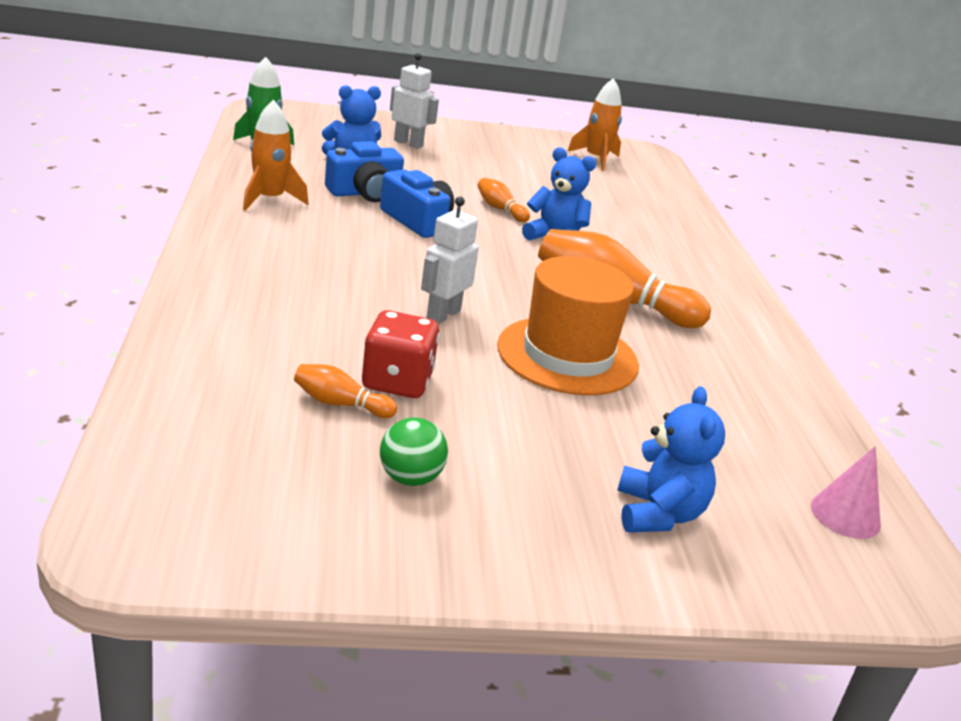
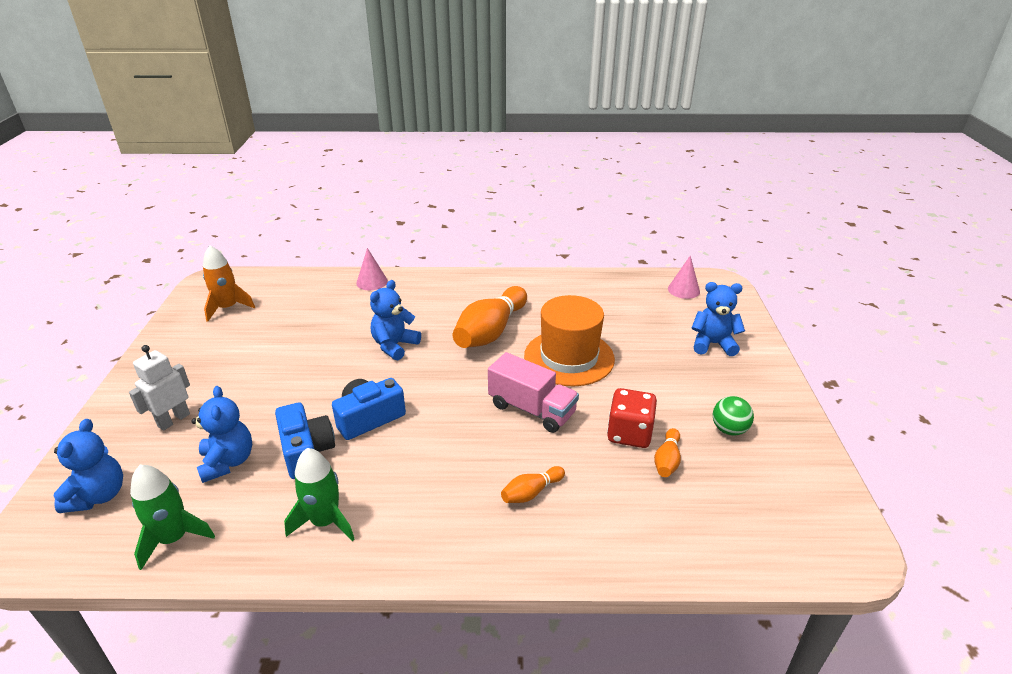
camera: 80 degrees left, 5 degrees up
orange rocket [243,100,308,211] -> green rocket [284,448,354,541]
white robot [421,196,479,324] -> pink truck [488,352,579,433]
orange bowling pin [477,178,530,222] -> orange bowling pin moved to [501,466,565,503]
none -> blue teddy bear [54,419,123,513]
none -> pink cone [356,248,388,290]

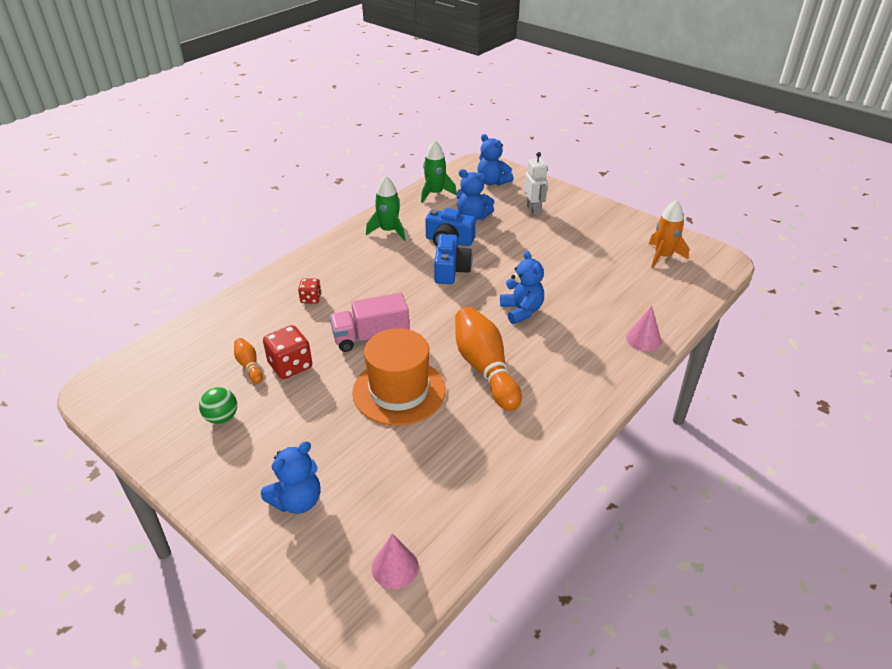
camera: 130 degrees right, 5 degrees up
orange bowling pin [501,466,565,503] -> red dice [298,278,321,303]

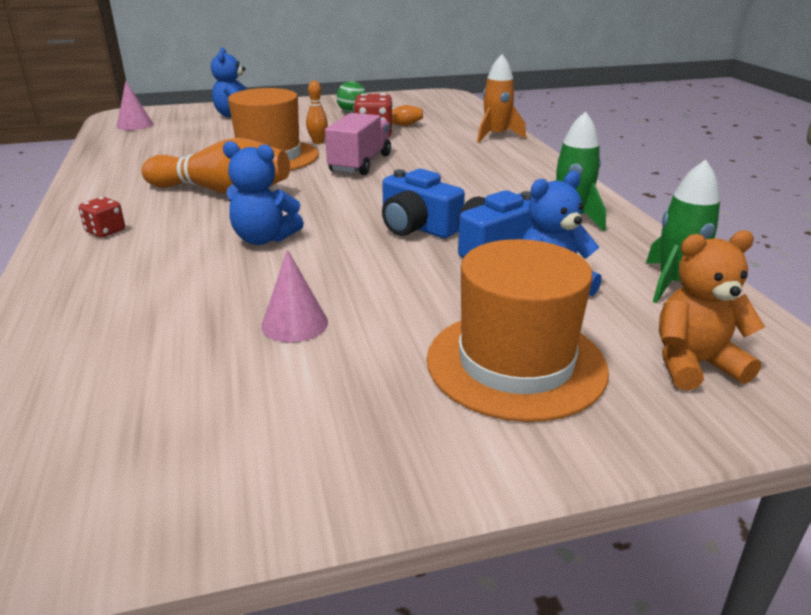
camera: 125 degrees right, 10 degrees down
red dice [298,278,321,303] -> red dice moved to [78,197,125,238]
blue teddy bear [477,134,513,186] -> orange teddy bear [659,230,765,390]
white robot [524,152,548,216] -> orange hat [427,239,609,422]
pink cone [626,306,661,351] -> pink cone moved to [261,250,328,342]
orange rocket [649,200,689,268] -> orange rocket moved to [477,54,526,143]
none -> orange bowling pin [306,81,328,144]

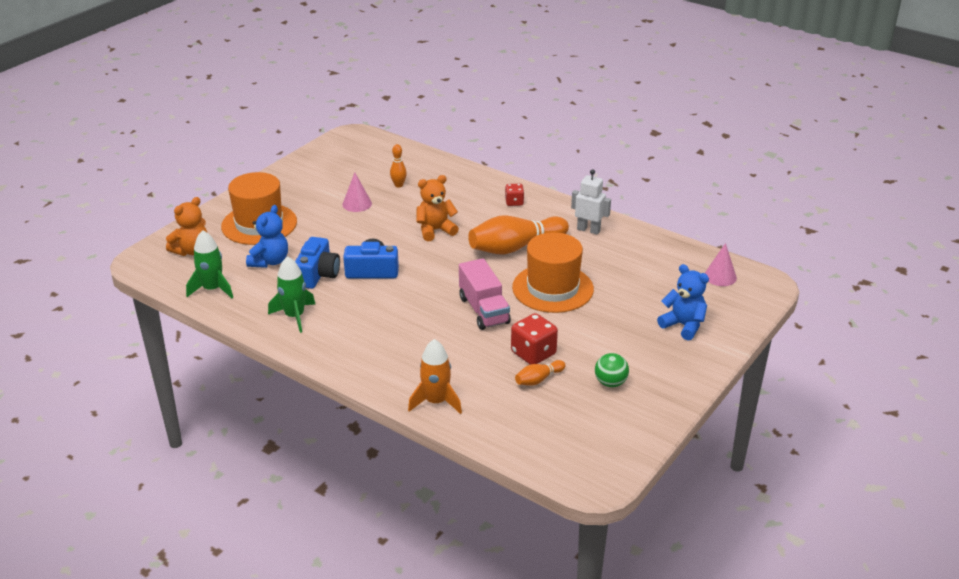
camera: 140 degrees right, 5 degrees up
blue teddy bear [223,141,304,245] -> orange teddy bear [416,175,459,241]
orange bowling pin [306,81,328,144] -> orange bowling pin moved to [390,144,407,188]
none -> white robot [571,169,611,235]

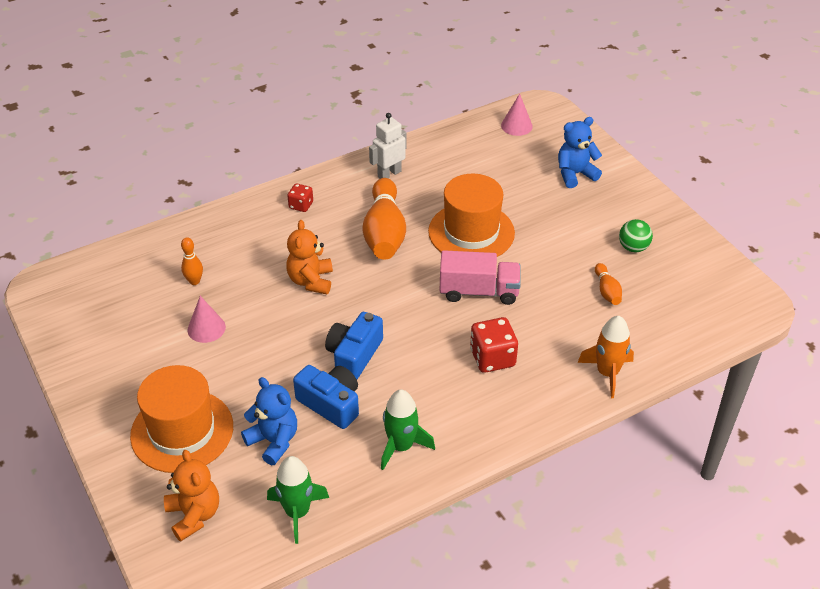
camera: 65 degrees left, 10 degrees up
red dice [511,313,558,365] -> red dice moved to [470,317,518,373]

